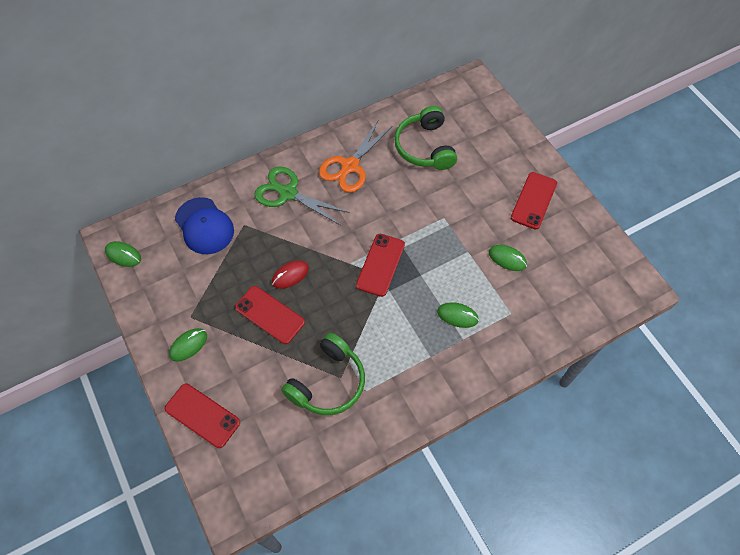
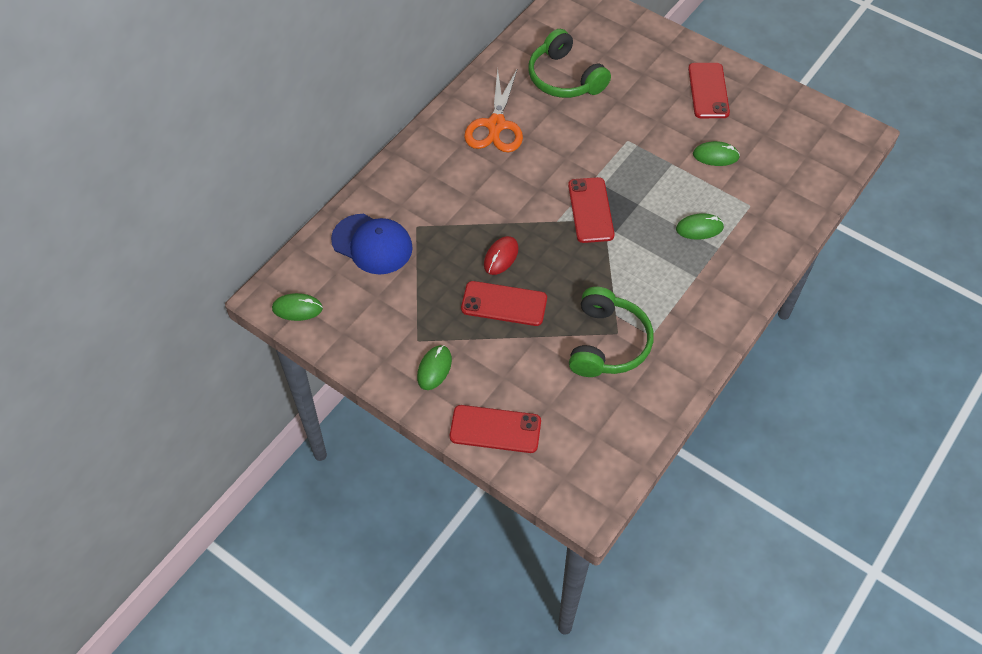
camera: 25 degrees left, 5 degrees down
green scissors [254,166,350,225] -> none

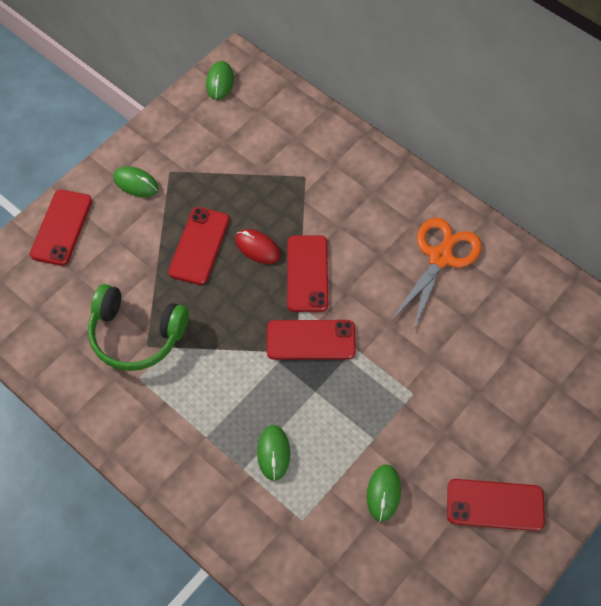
camera: 95 degrees right, 5 degrees up
blue cap [331,214,413,274] -> none
orange scissors [464,68,523,152] -> orange scissors turned 105 degrees clockwise [391,218,482,332]
green headphones [528,29,611,98] -> none
none -> red phone [287,235,328,312]

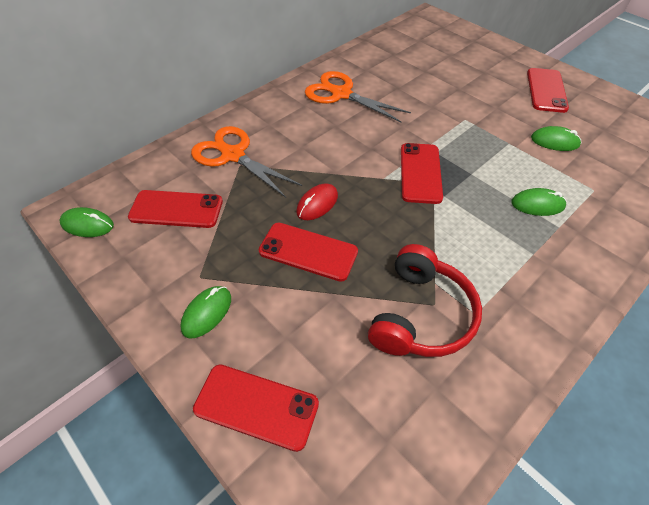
camera: 85 degrees left, 10 degrees down
green headphones [88,284,189,371] -> red headphones [368,244,482,357]
red phone [287,235,328,312] -> red phone moved to [128,190,223,228]
none -> orange scissors [191,126,302,198]

